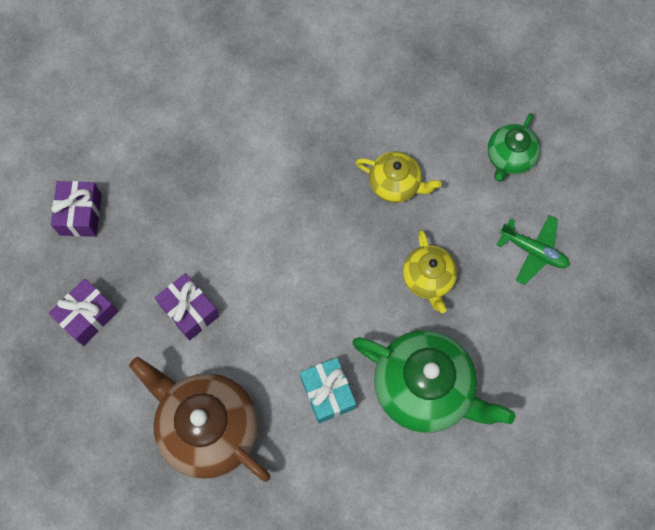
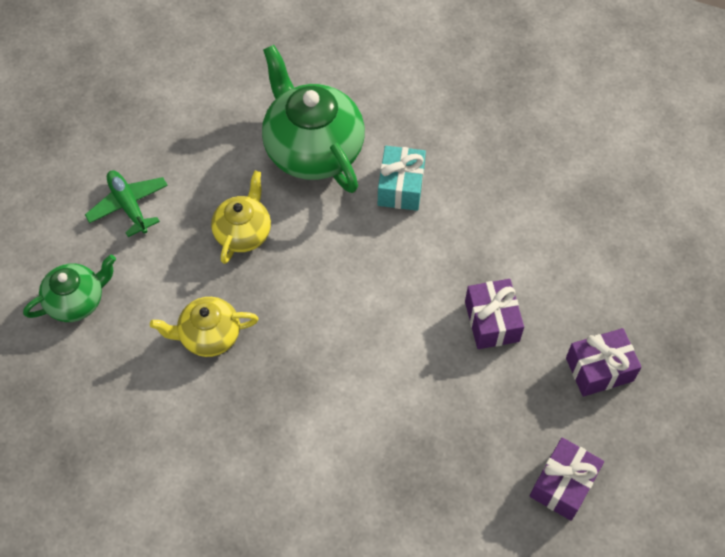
camera: 150 degrees left, 10 degrees down
brown teapot [129,357,271,482] -> none
yellow teapot [356,151,442,203] -> yellow teapot turned 60 degrees counterclockwise [150,297,258,357]

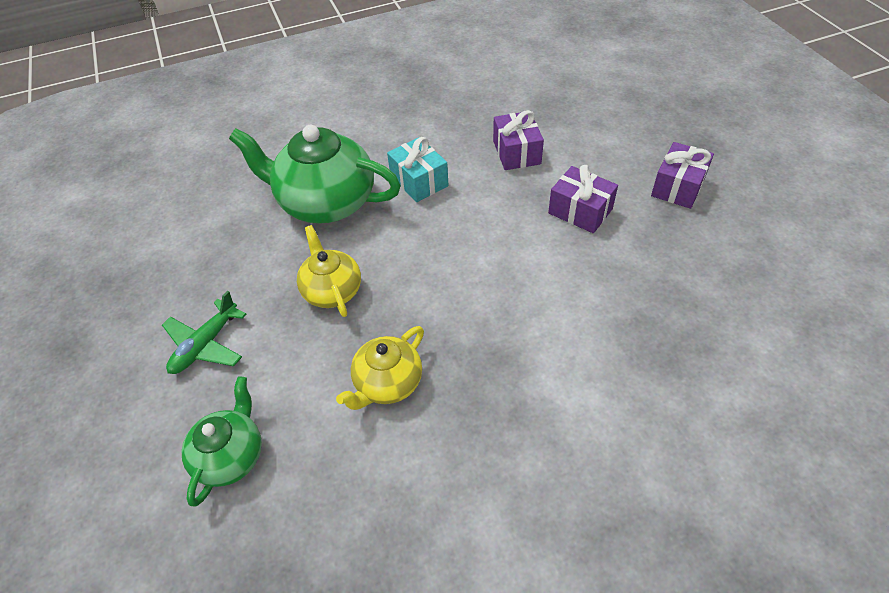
camera: 40 degrees left, 10 degrees down
green plane [85,170,168,237] -> green plane turned 75 degrees counterclockwise [162,291,247,374]
purple gift [530,437,604,521] -> purple gift moved to [493,110,544,170]

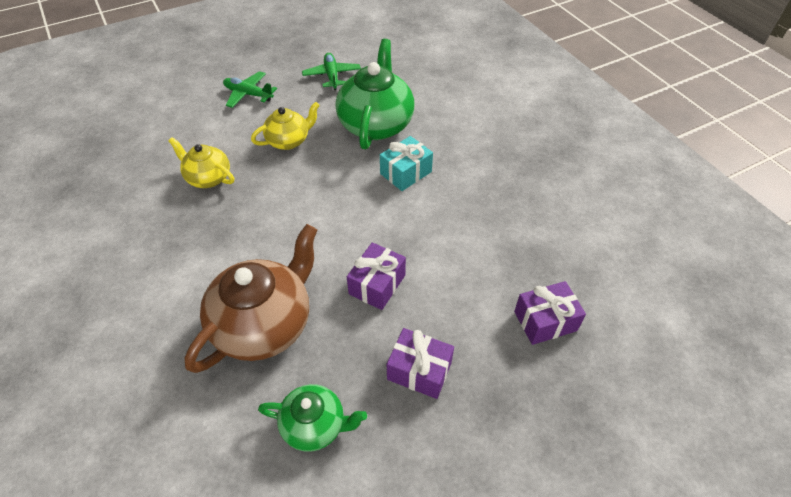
camera: 80 degrees right, 0 degrees up
green teapot [181,376,262,507] -> green teapot moved to [258,384,367,452]
purple gift [493,110,544,170] -> purple gift moved to [514,281,586,345]
none -> brown teapot [185,224,317,373]
none -> green plane [302,53,361,90]

